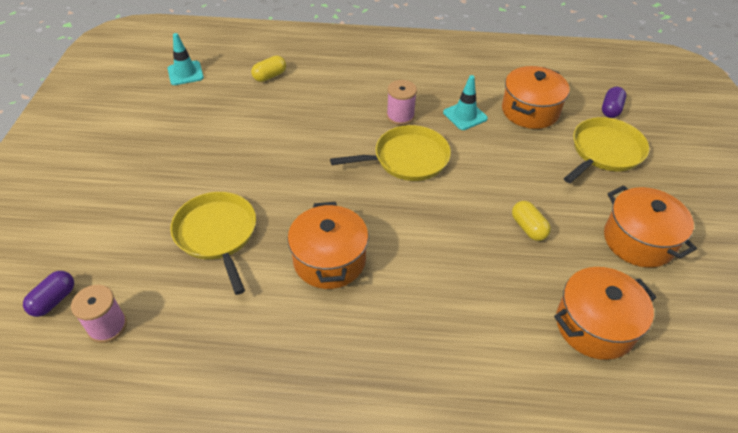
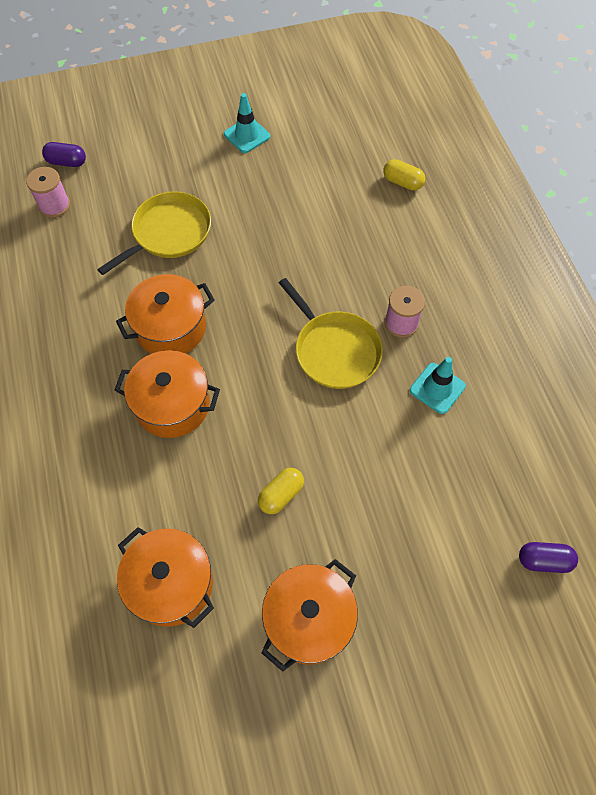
camera: 70 degrees right, 15 degrees up
turquoise traffic cone [167,33,204,85] -> turquoise traffic cone moved to [224,93,270,153]
orange pot [502,66,570,129] -> orange pot moved to [114,350,220,438]
yellow pan [564,117,649,183] -> none

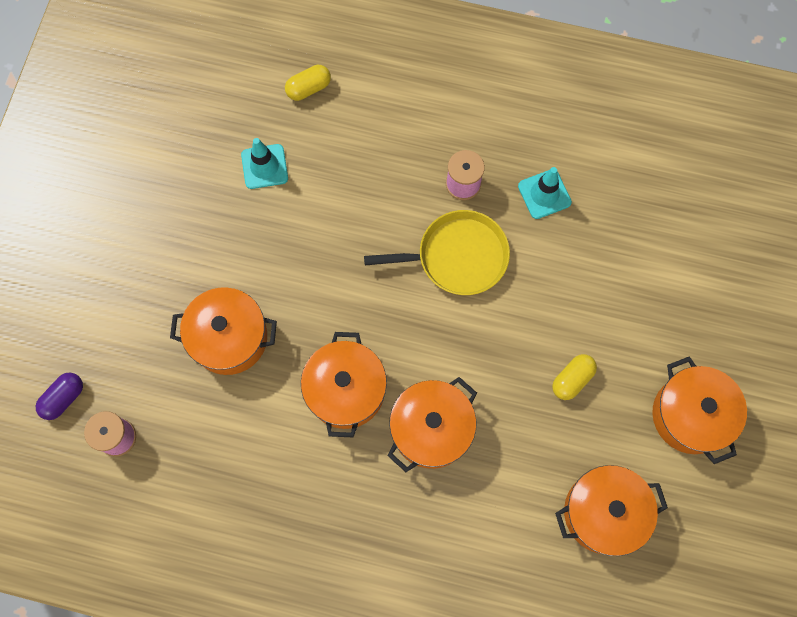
camera: 60 degrees left, 10 degrees up
yellow pan [97,192,211,275] -> orange pot [170,287,277,375]
turquoise traffic cone [224,93,270,153] -> turquoise traffic cone moved to [241,138,288,189]
yellow capsule [258,468,304,514] -> yellow capsule turned 60 degrees clockwise [552,354,597,400]
purple capsule [519,542,578,573] -> none

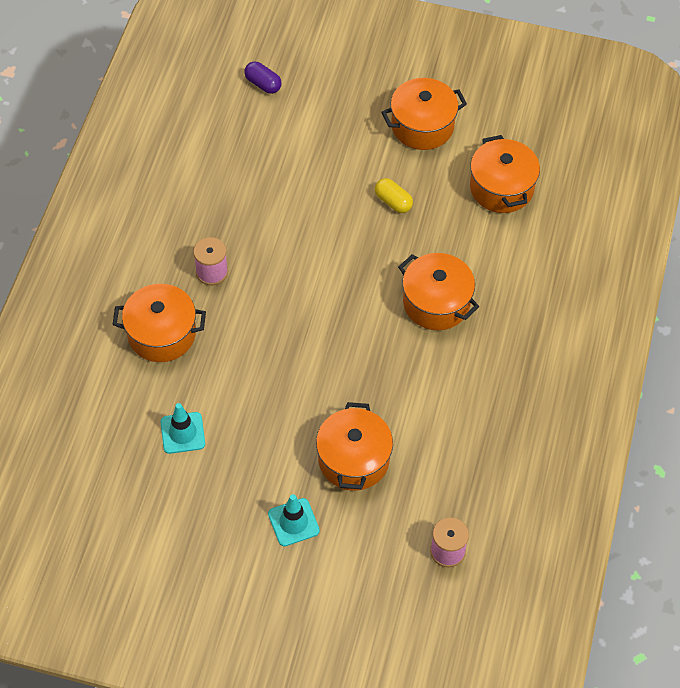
camera: 90 degrees left, 15 degrees down
purple capsule [36,373,83,420] -> purple capsule moved to [244,61,282,94]
yellow capsule [285,65,331,101] -> none
orange pot [301,332,387,437] -> orange pot moved to [112,284,206,362]
yellow pan [364,210,510,295] -> none
turquoise traffic cone [518,167,572,219] -> turquoise traffic cone moved to [268,494,320,546]

